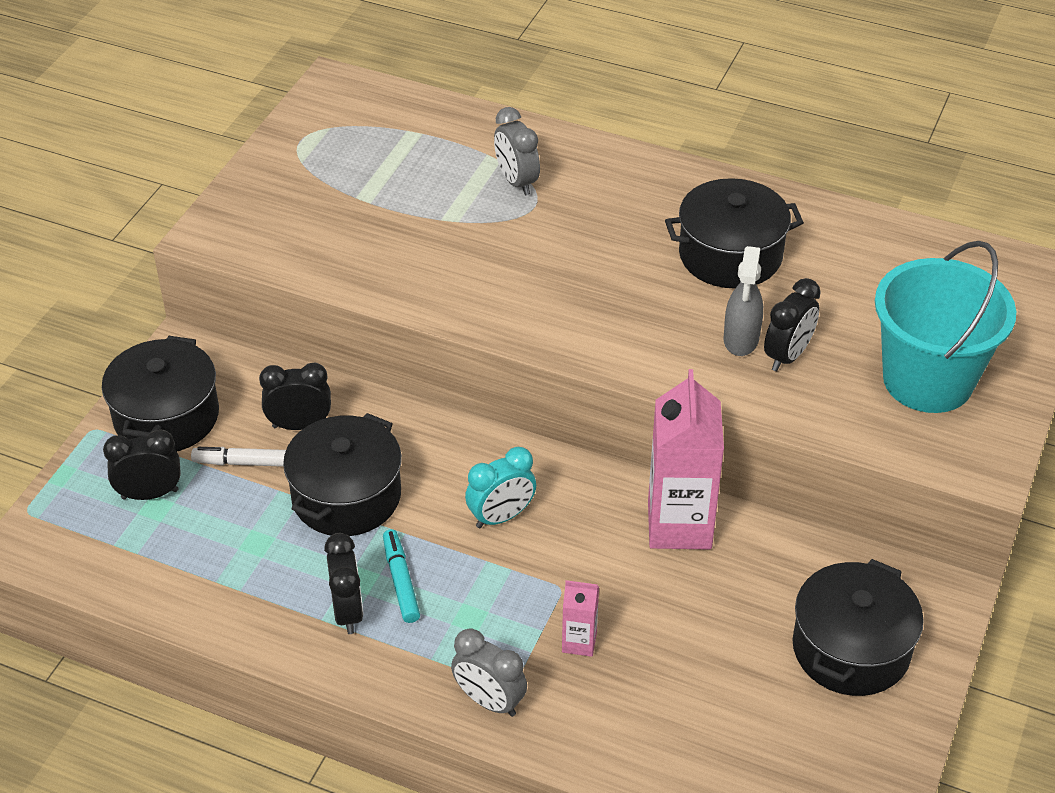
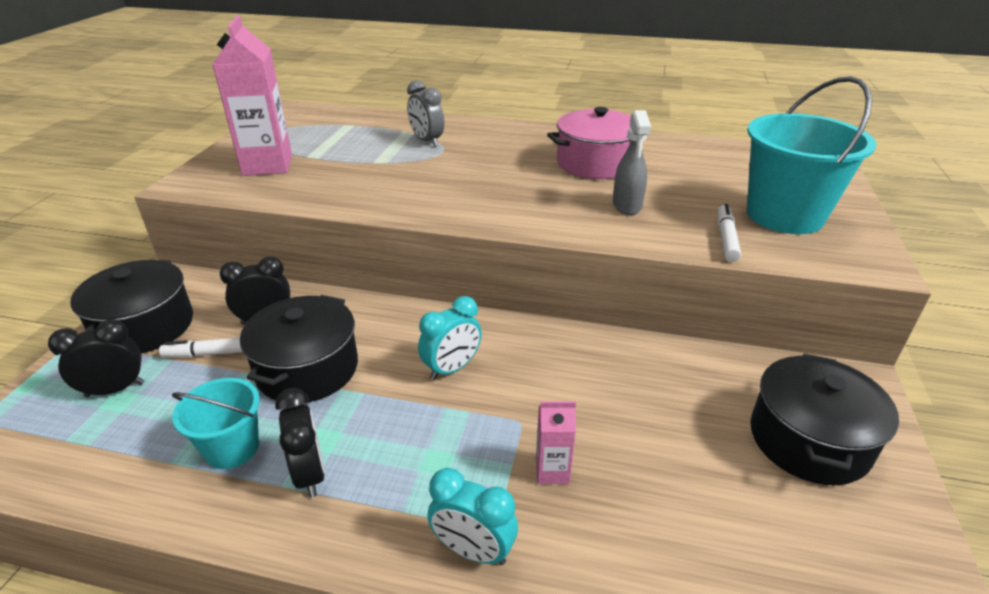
camera: 10 degrees left, 10 degrees down
turquoise marker [383,529,420,623] -> none
grey clock [451,628,527,717] -> turquoise clock [427,468,518,565]
pink carton [648,369,724,549] -> pink carton moved to [212,15,292,176]
black pot [665,178,804,288] -> pink pot [547,107,631,179]
black clock [764,278,821,371] -> none
none -> turquoise bucket [172,378,260,469]
none -> white marker [718,204,741,262]

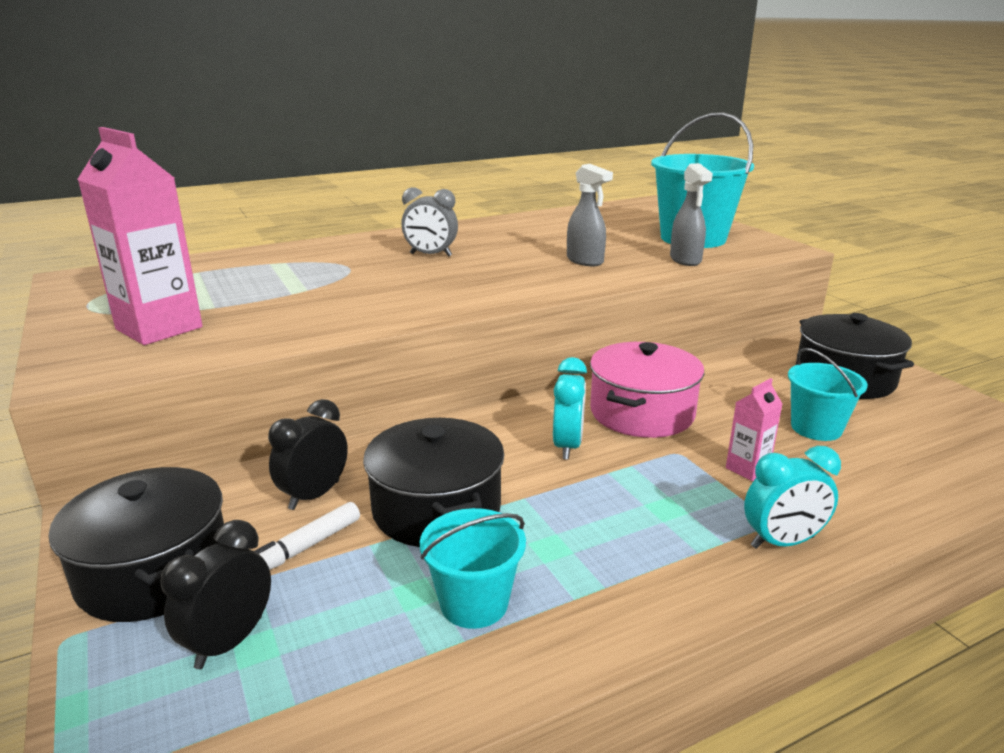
camera: 40 degrees left, 10 degrees down
black clock [275,388,325,498] -> none
grey clock [407,80,444,147] -> grey clock moved to [401,187,458,256]
pink pot [547,107,631,179] -> pink pot moved to [590,342,704,438]
white marker [718,204,741,262] -> grey spray bottle [670,163,713,266]
none -> turquoise bucket [788,348,868,441]

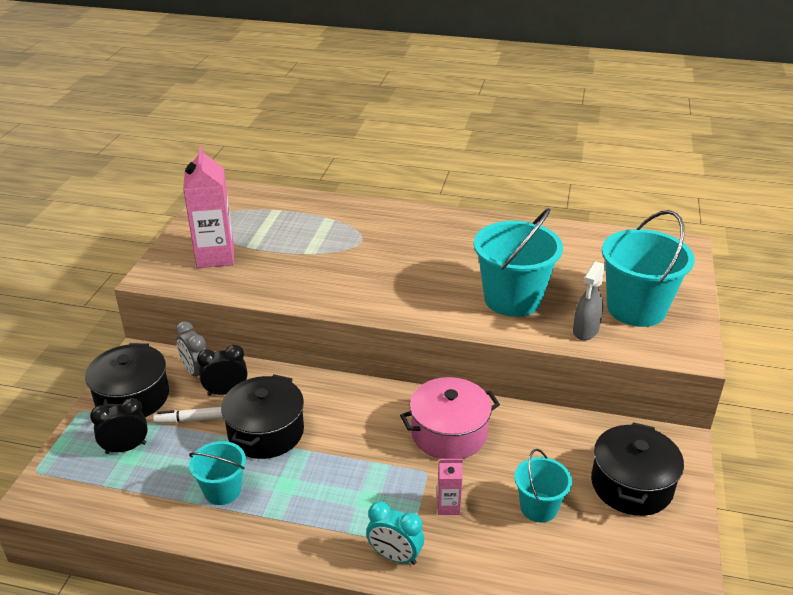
camera: 40 degrees right, 10 degrees up
grey clock [401,187,458,256] -> grey clock moved to [175,321,206,376]
turquoise clock [553,357,587,460] -> none
grey spray bottle [567,164,613,266] -> turquoise bucket [474,208,563,317]

